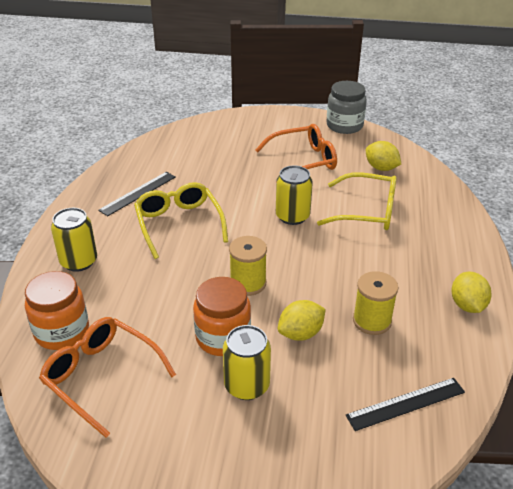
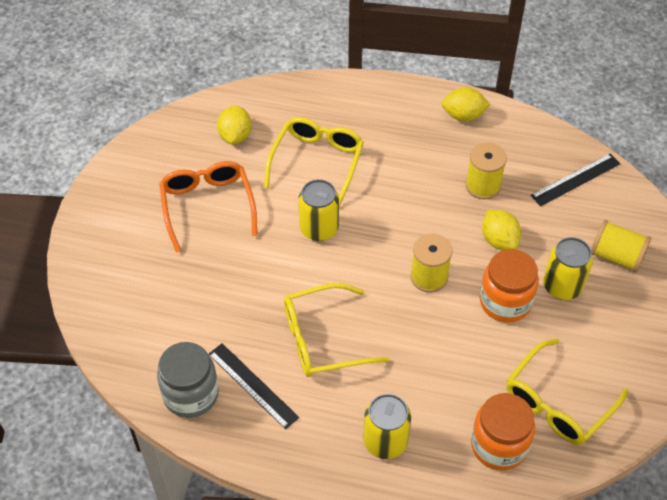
camera: 85 degrees left, 15 degrees up
orange glasses [39,317,176,438] -> yellow glasses [506,339,628,445]
grey jar [326,81,367,134] -> grey jar moved to [157,342,219,418]
black ruler [346,378,465,431] -> black ruler turned 75 degrees clockwise [530,154,620,207]
yellow lemon [366,141,401,171] -> yellow lemon turned 45 degrees counterclockwise [217,106,251,144]
none -> yellow spool [591,220,651,272]

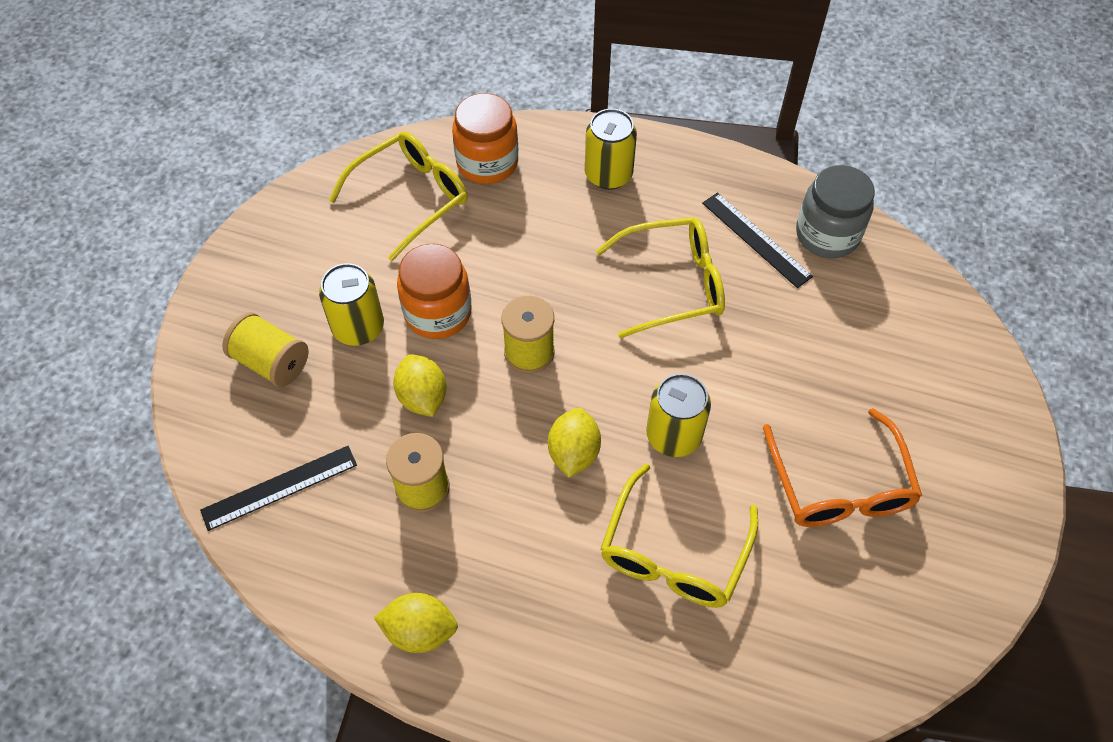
camera: 175 degrees left, 5 degrees up
yellow lemon [217,106,251,144] -> yellow lemon moved to [548,408,601,478]

